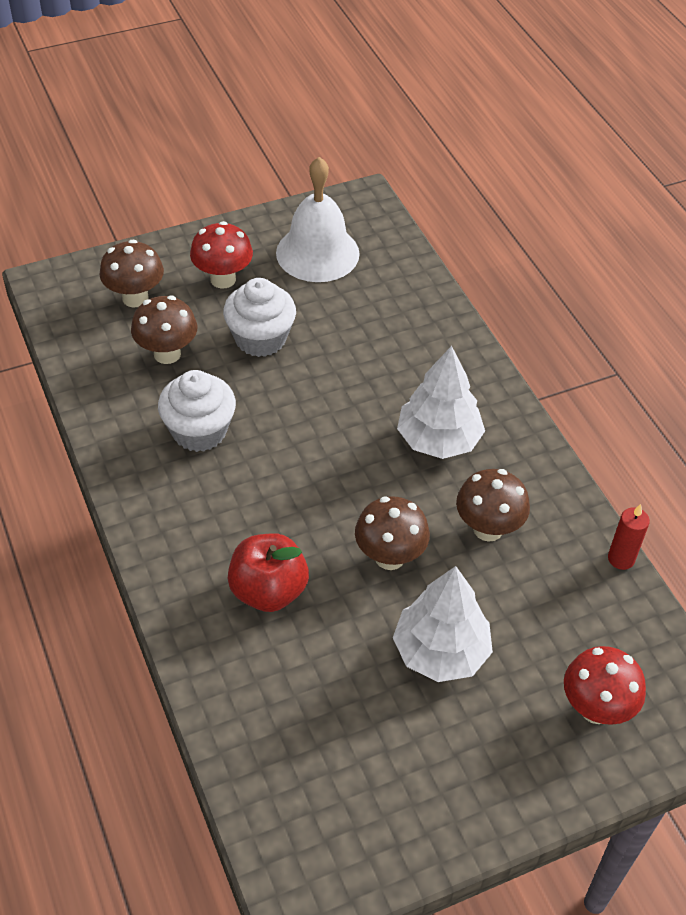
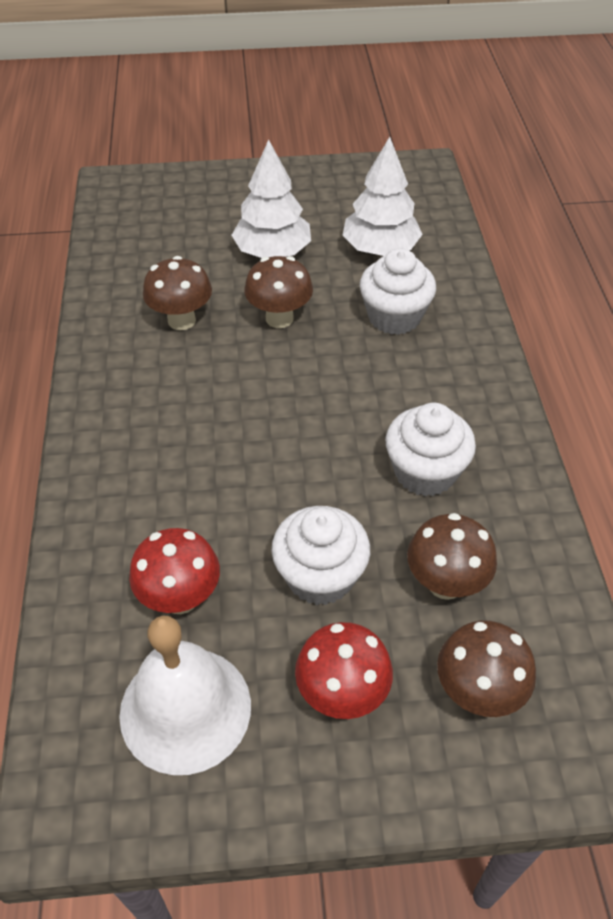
camera: 160 degrees left, 0 degrees up
red apple [228,533,309,612] -> white cupcake [360,248,436,335]
white tree [397,346,485,459] -> white tree moved to [342,137,423,256]
red mushroom [564,646,646,725] -> red mushroom moved to [129,528,220,614]
red candle [608,504,650,570] -> none

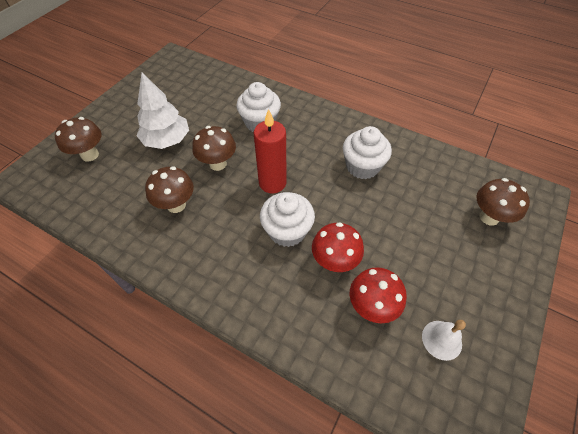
camera: 55 degrees left, 5 degrees up
white bell [119,616,251,775] -> white bell [422,320,466,361], size x0.51
white cupcake [271,506,370,605] -> white cupcake moved to [260,192,315,247]
red mushroom [295,622,393,719] -> red mushroom moved to [312,222,364,272]
white tree [342,137,423,256] -> none
brown mushroom [407,513,497,600] -> brown mushroom moved to [55,117,102,162]
none -> red candle [254,109,287,193]

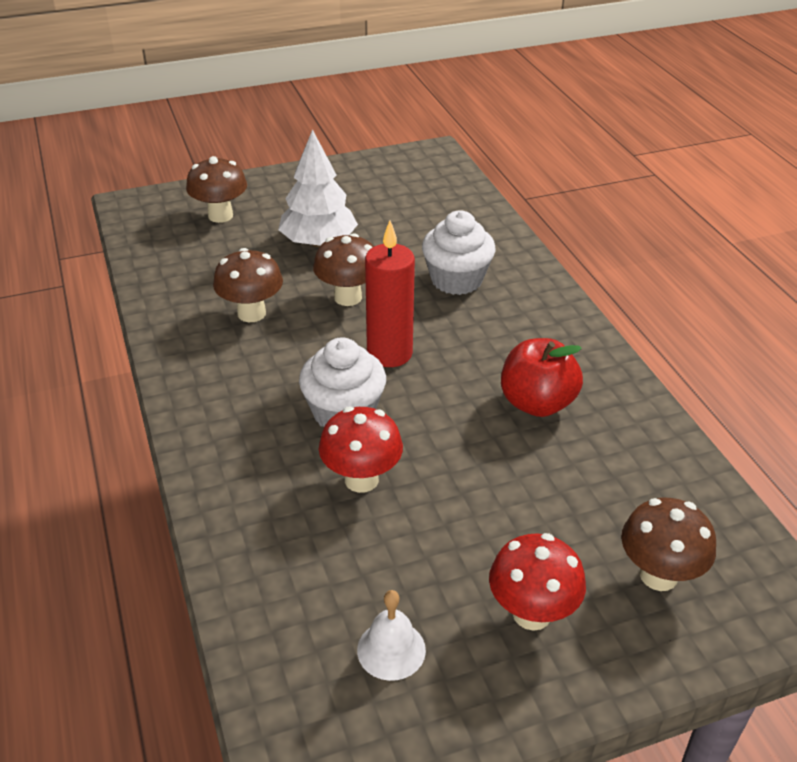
camera: 40 degrees right, 15 degrees down
white cupcake [343,126,392,179] -> red apple [501,338,583,417]
red mushroom [350,267,407,323] -> red mushroom moved to [489,533,586,631]

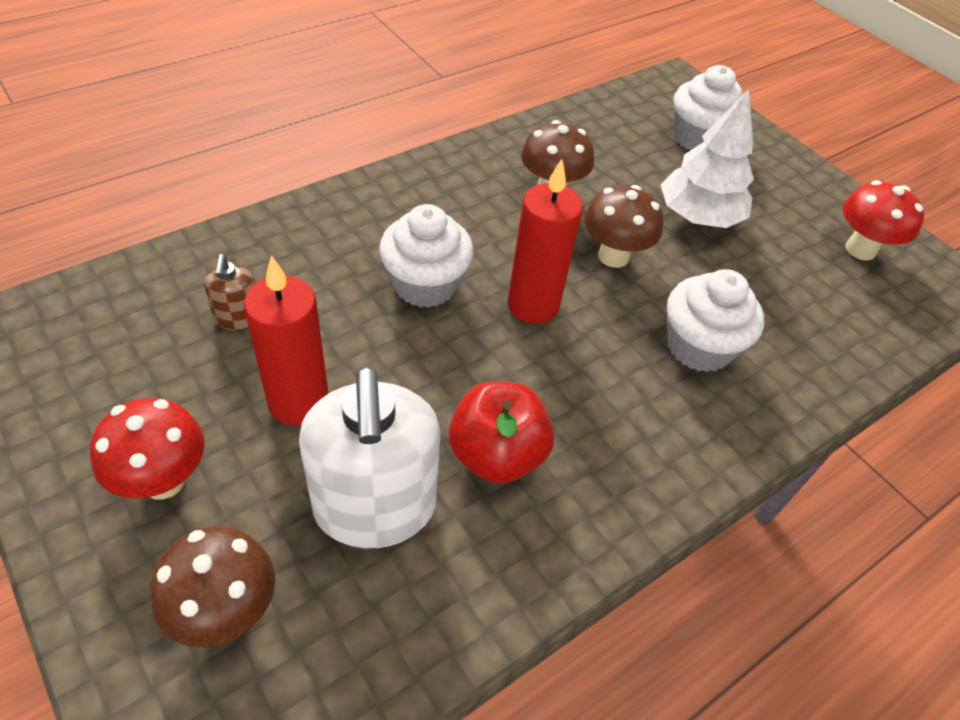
camera: 70 degrees right, 10 degrees up
brown mushroom [186,156,247,223] -> white cupcake [674,65,742,150]
red mushroom [319,406,403,493] -> red mushroom moved to [843,180,924,260]
white bell [357,590,426,681] -> none
none -> brown soap dispenser [204,254,255,331]
none -> red candle [244,255,329,426]
none -> white soap dispenser [299,366,441,548]

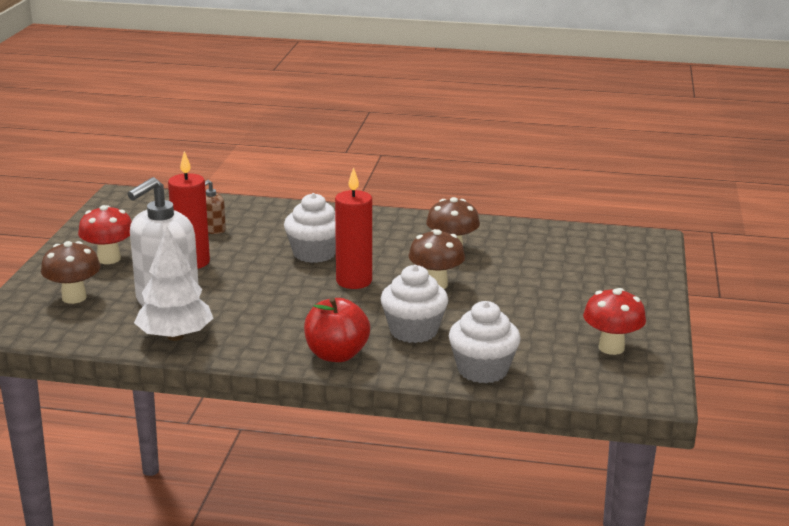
camera: 50 degrees right, 25 degrees down
red apple [449,381,554,484] -> red apple moved to [304,298,370,362]
white tree [660,90,754,228] -> white tree moved to [134,227,213,341]
white cupcake [674,65,742,150] -> white cupcake moved to [449,301,521,383]

